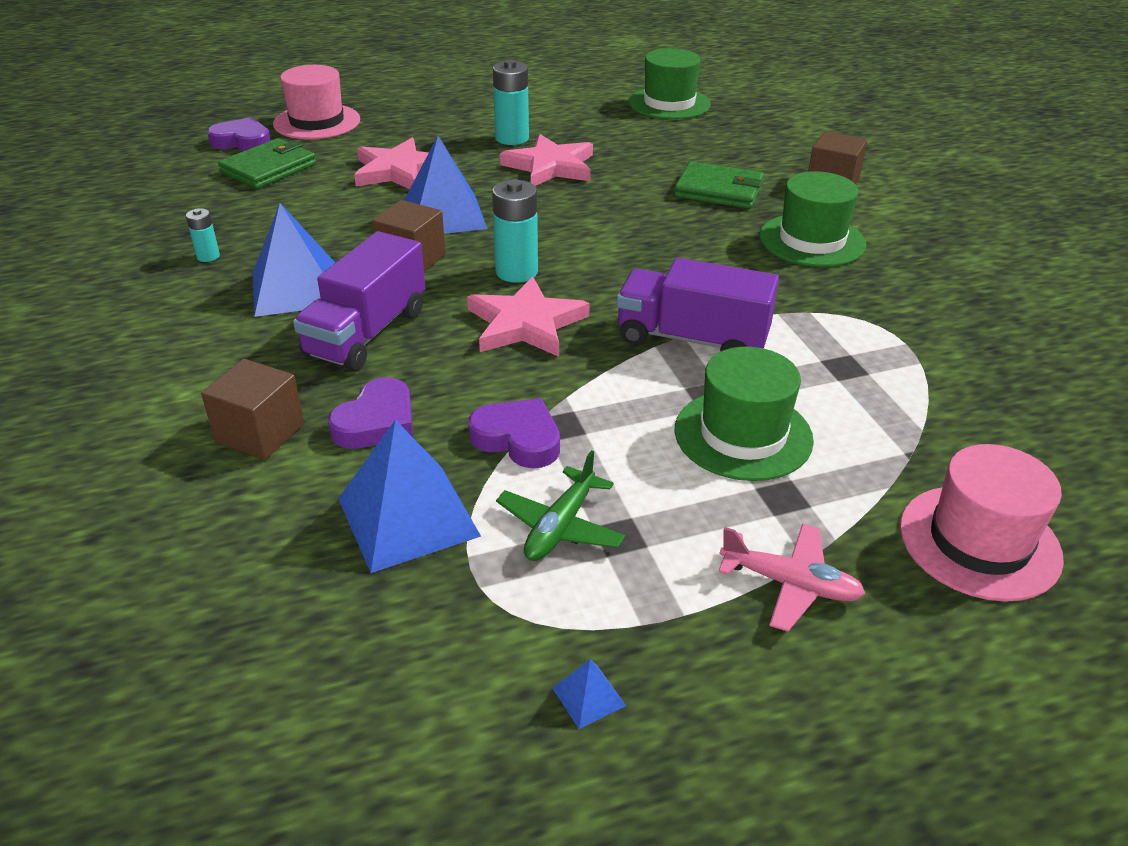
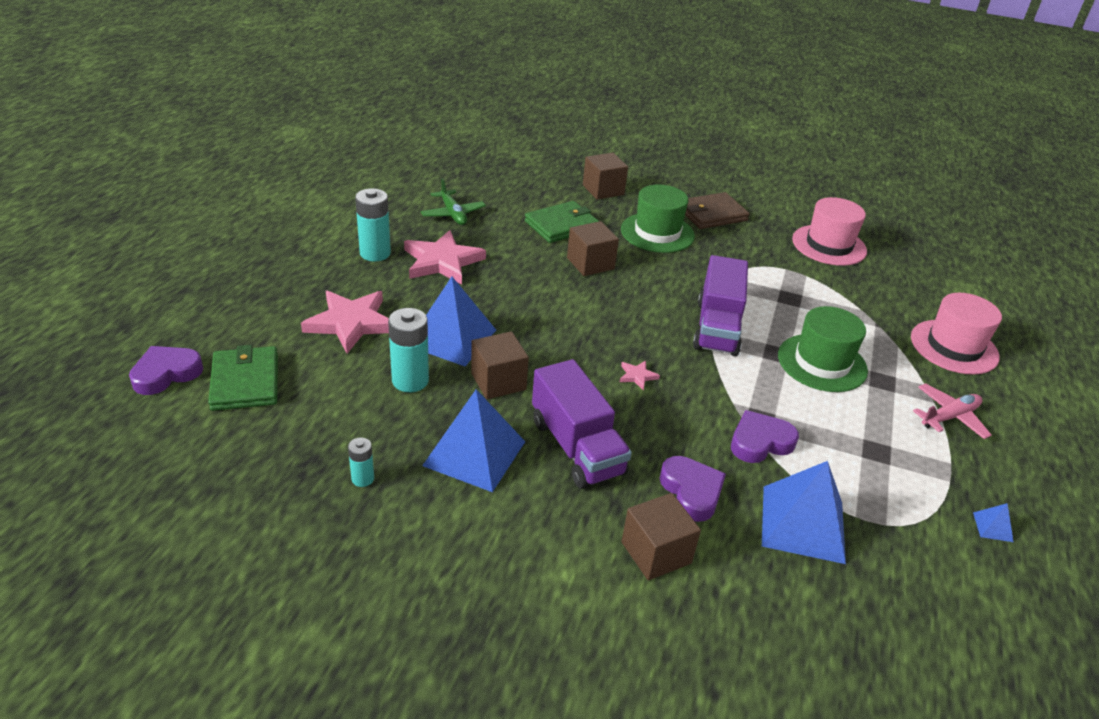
camera: 55 degrees left, 0 degrees up
pink hat [273,65,360,139] -> pink hat moved to [792,197,867,266]
pink star [467,276,590,357] -> pink star [620,360,660,391], size x0.43
turquoise battery [492,179,538,283] -> turquoise battery moved to [388,308,429,392]
green plane [496,450,625,561] -> green plane moved to [421,178,486,225]
purple truck [617,258,779,351] -> purple truck turned 45 degrees counterclockwise [693,255,748,356]
green hat [628,48,711,120] -> none
none -> brown cube [567,221,619,276]
none -> brown wallet [685,192,750,229]

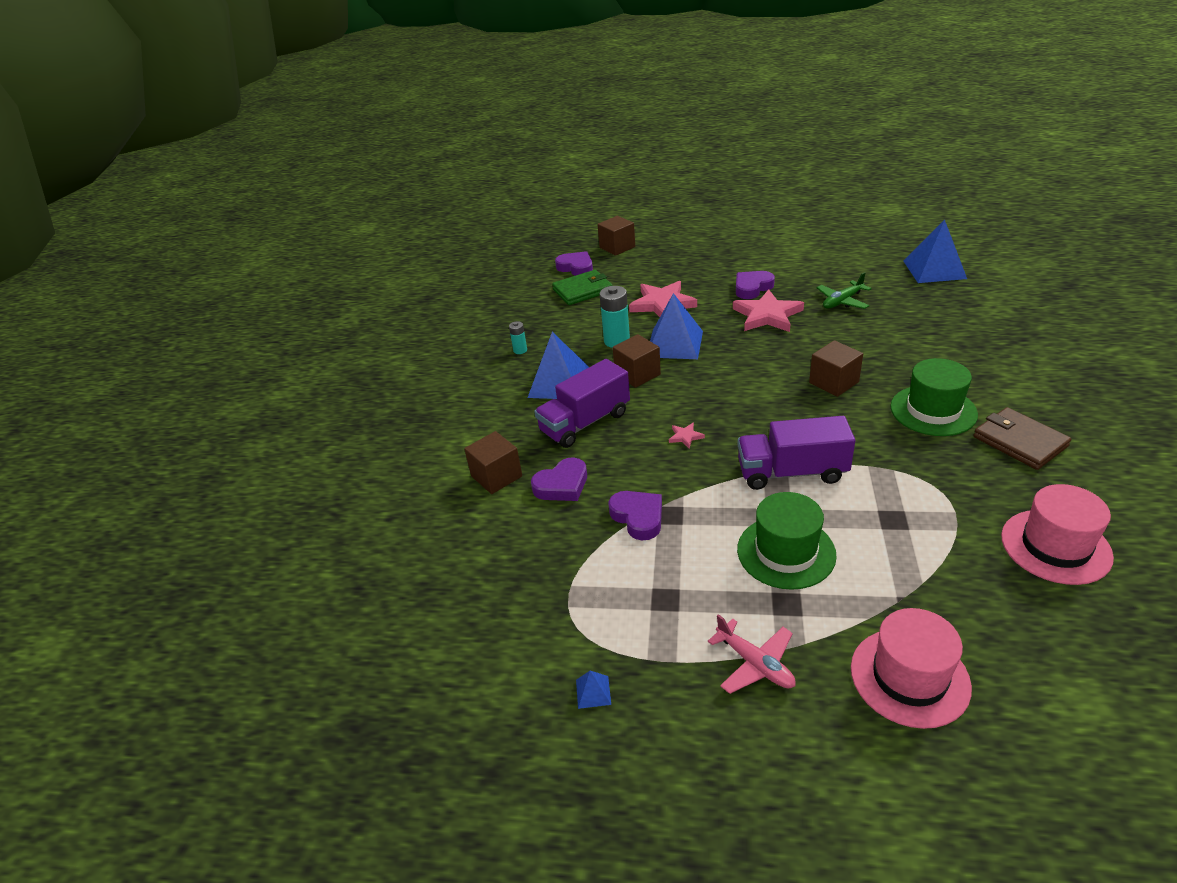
camera: 85 degrees right, 0 degrees up
turquoise battery [355,188,391,261] -> purple heart [736,271,775,299]
green wallet [525,201,599,243] -> none
brown cube [583,153,628,200] -> brown cube moved to [597,216,635,256]
blue pyramid [762,461,846,564] -> blue pyramid moved to [903,220,967,283]

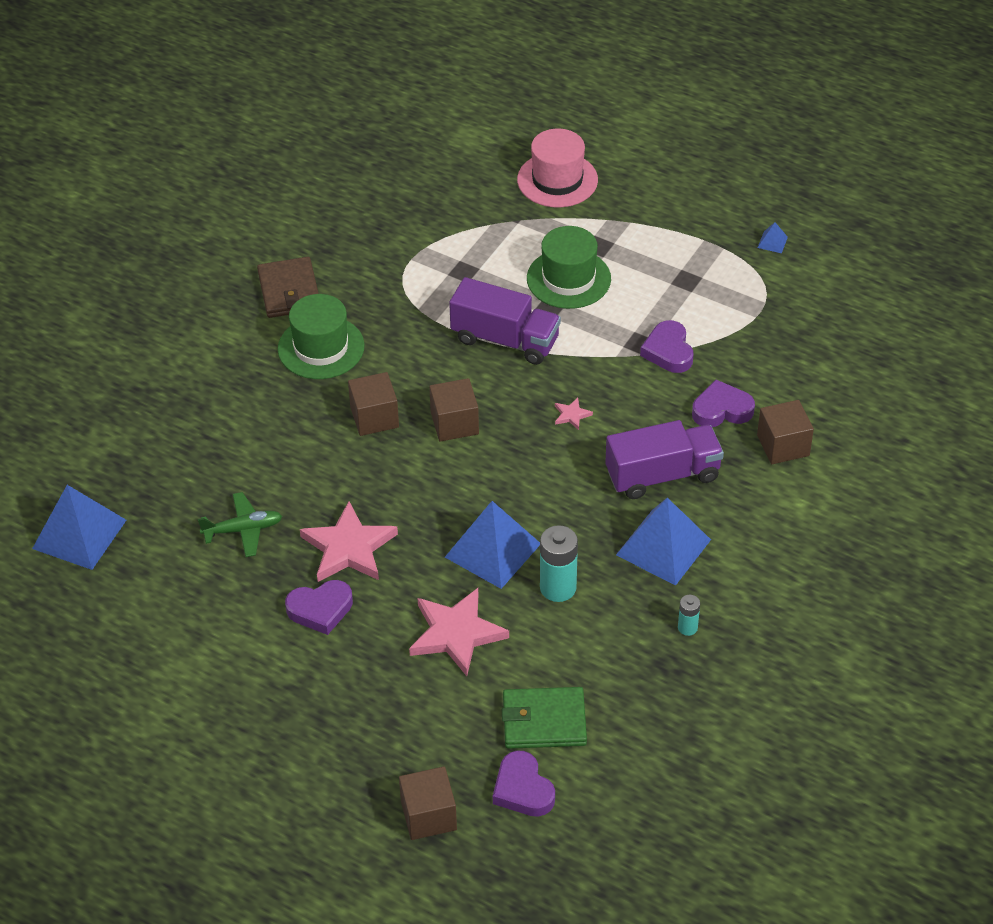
camera: 160 degrees left, 10 degrees up
brown cube [613,334,661,388] -> brown cube moved to [429,378,479,442]
pink plane [708,614,796,694] -> none
pink hat [1001,484,1114,585] -> none

